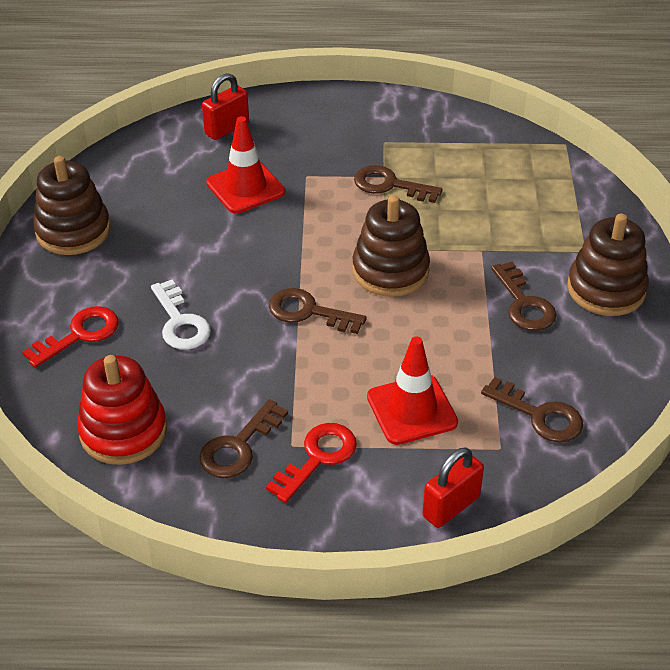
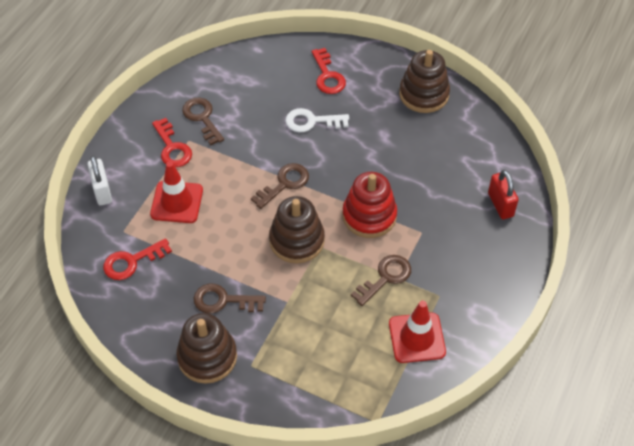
camera: 115 degrees right, 10 degrees up
red stacking toy [77,355,167,465] -> red stacking toy moved to [343,172,397,238]
red traffic cone [206,116,285,214] -> red traffic cone moved to [389,301,446,363]
red padlock [422,448,484,528] -> white padlock [87,156,112,205]
brown key [481,377,583,442] -> red key [103,238,172,280]

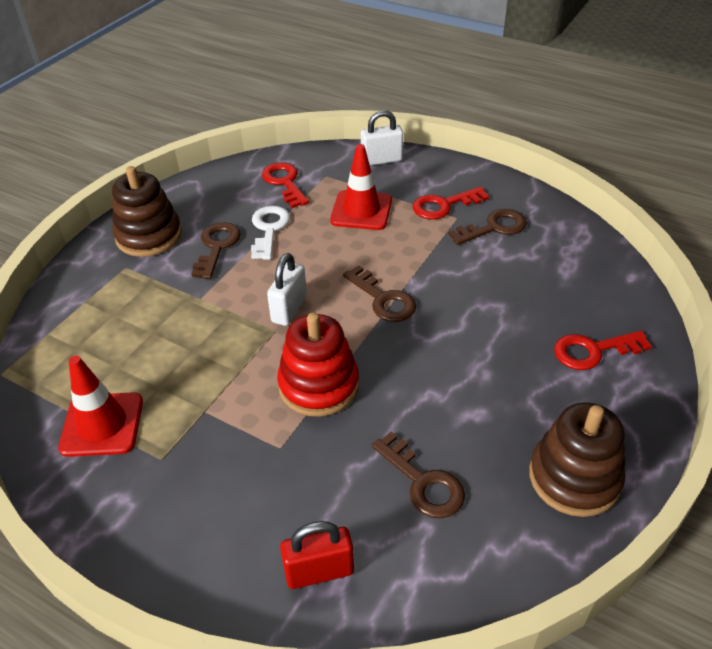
camera: 95 degrees right, 10 degrees down
brown stacking toy [269,196,325,263] -> white padlock [267,253,307,326]
white key [285,108,349,132] -> white key moved to [251,206,290,260]
brown key [351,255,411,306] -> brown key moved to [372,432,465,518]

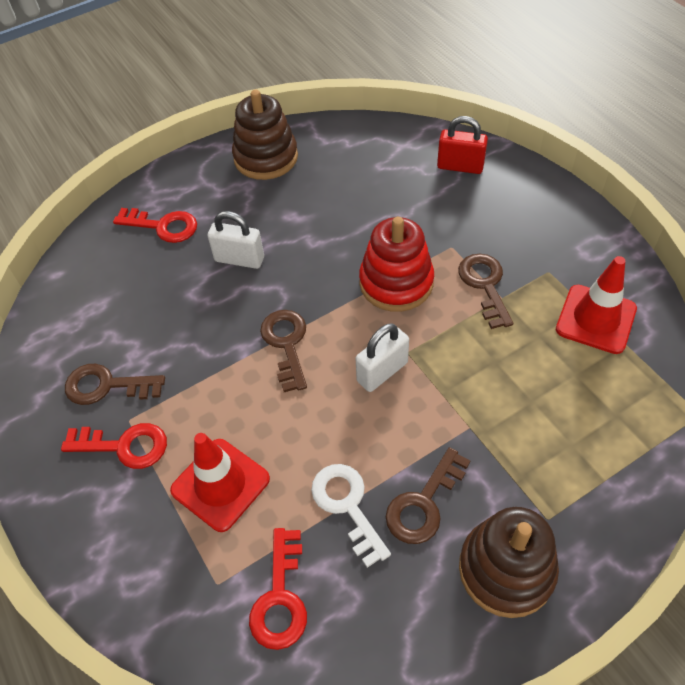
camera: 150 degrees left, 10 degrees up
white key [251,206,290,260] -> white key turned 120 degrees clockwise [311,464,391,568]
white padlock [361,110,403,166] -> white padlock moved to [208,211,264,269]
brown key [372,432,465,518] -> brown key moved to [458,254,513,329]

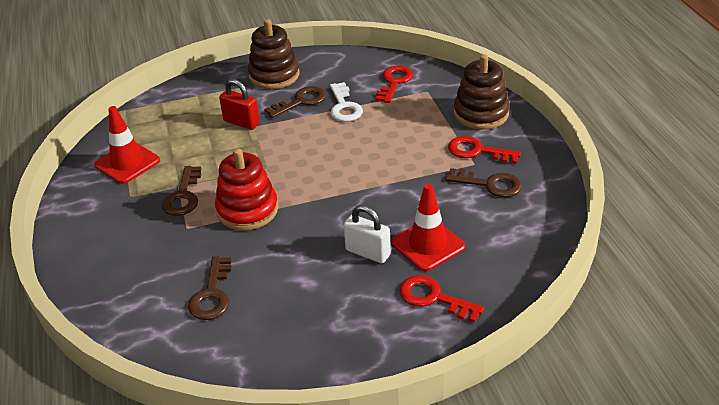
camera: 165 degrees left, 15 degrees down
red traffic cone [170,433,270,532] -> red traffic cone moved to [391,184,465,271]
brown stacking toy [232,90,298,180] -> brown stacking toy moved to [454,54,510,130]
brown key [260,310,307,392] -> brown key moved to [188,256,231,320]
white padlock [355,323,409,392] -> none
red padlock [437,116,488,174] -> red padlock moved to [219,79,260,130]

